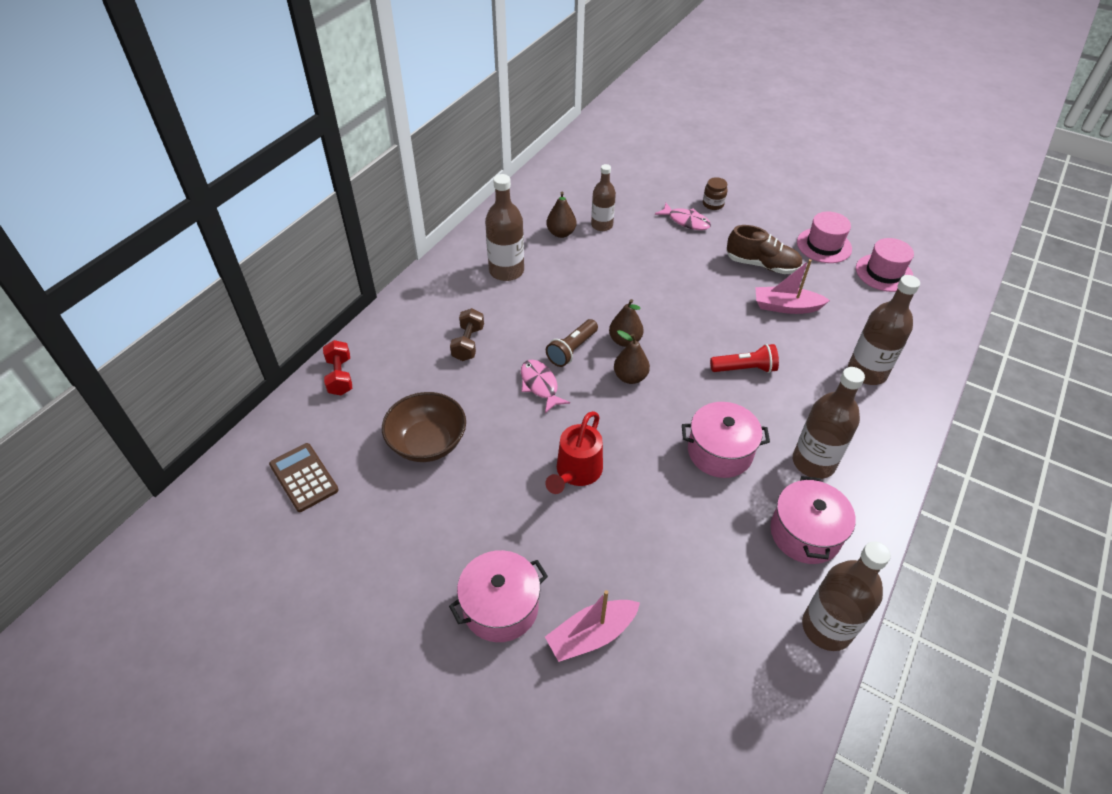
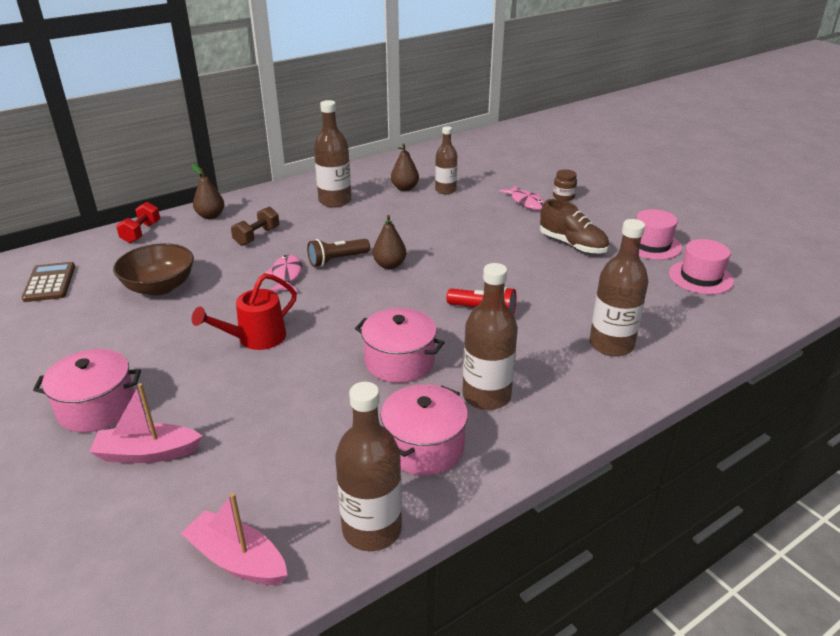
camera: 25 degrees right, 15 degrees down
brown pear [614,330,650,384] -> brown pear moved to [192,164,224,219]
pink boat [755,259,830,314] -> pink boat moved to [181,493,287,585]

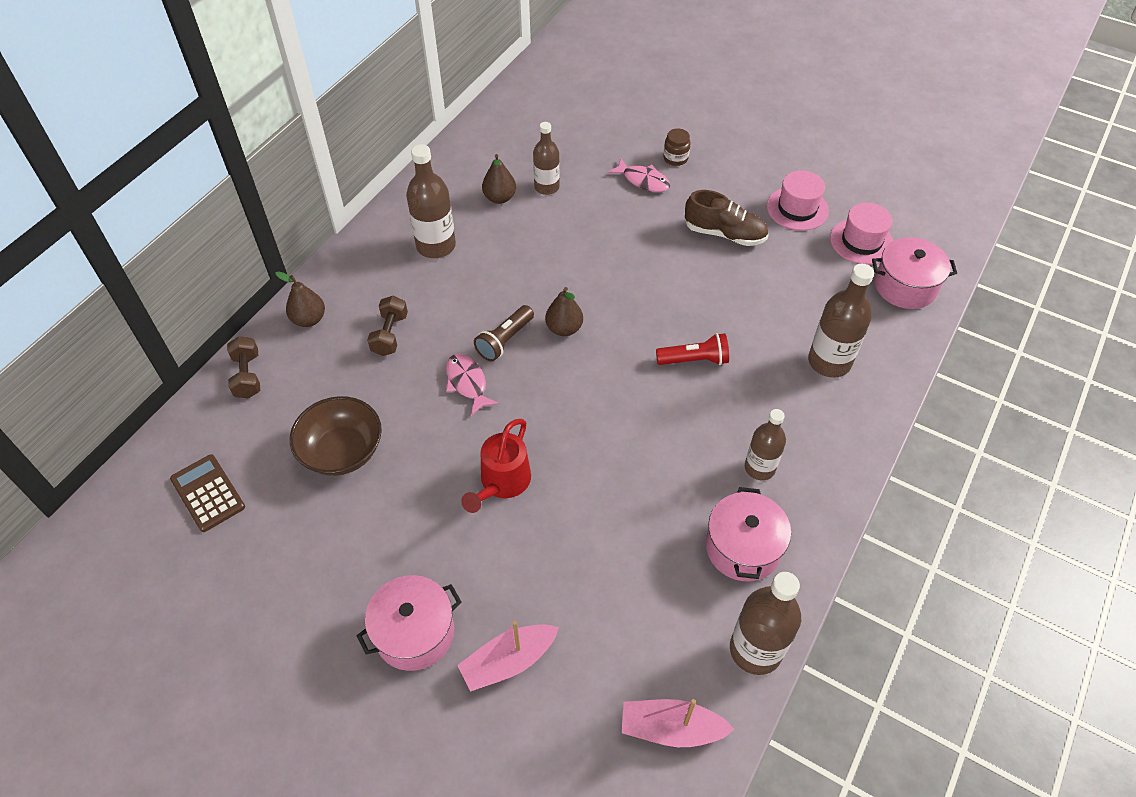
camera: 25 degrees left, 20 degrees up
red dumbbell [116,202,160,243] -> brown dumbbell [227,336,260,399]
pink pot [355,308,445,383] -> pink pot moved to [872,237,957,309]
brown bottle [462,263,518,410] -> brown bottle [745,409,786,480], size x0.66

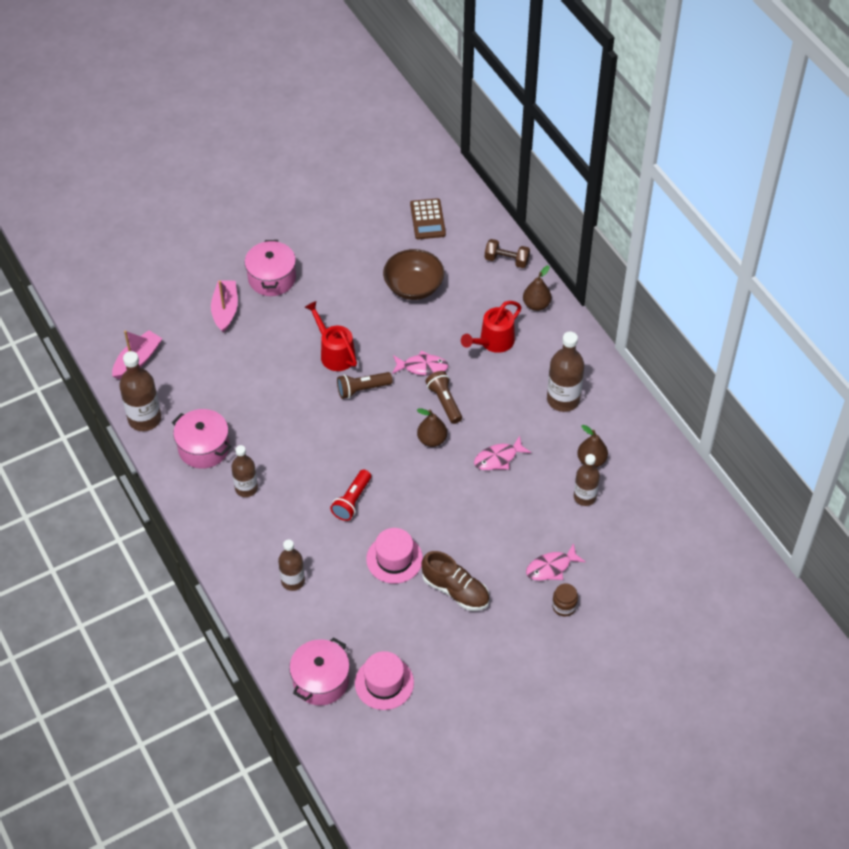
camera: 120 degrees right, 0 degrees up
brown calculator [170,454,245,532] -> brown calculator turned 90 degrees clockwise [410,198,446,239]
brown dumbbell [367,296,408,356] -> red watering can [461,301,522,353]
brown shoe [685,190,768,246] -> brown shoe turned 105 degrees counterclockwise [422,551,490,611]
pink hat [767,170,829,231] -> pink hat moved to [366,528,423,584]
brown bottle [808,264,874,378] -> brown bottle [278,540,305,591], size x0.66
none -> brown flashlight [337,372,393,399]
none -> pink fish [474,436,531,470]

